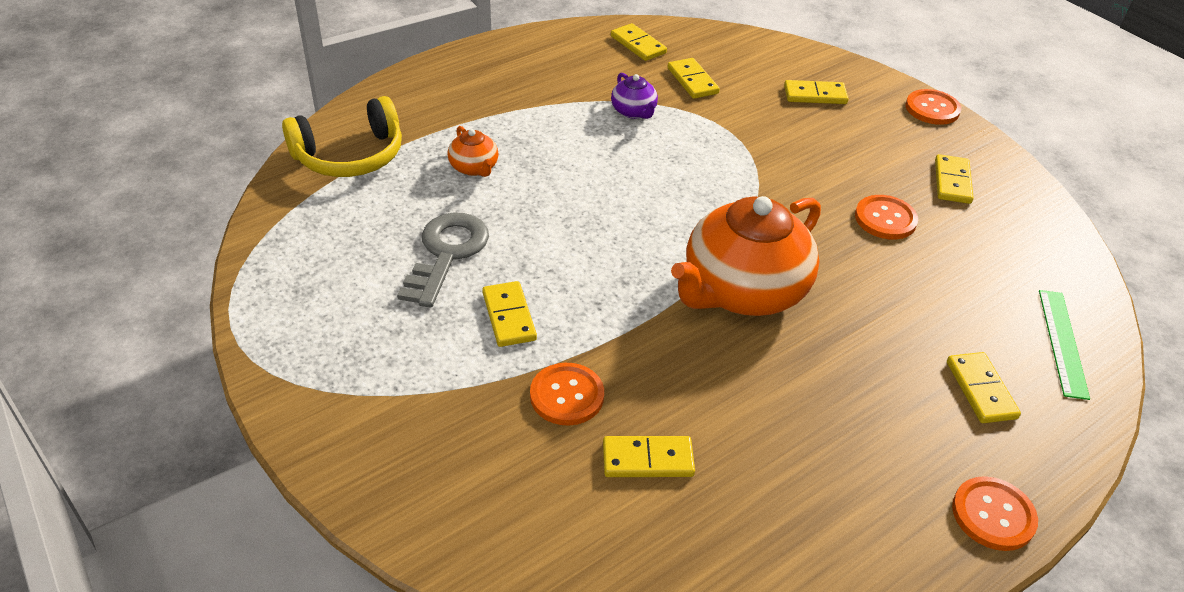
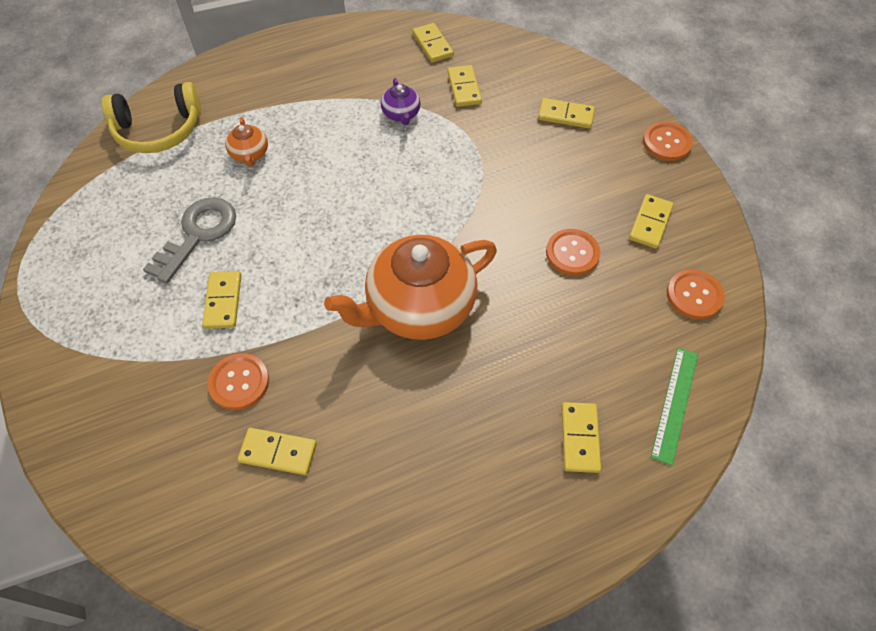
camera: 15 degrees right, 15 degrees up
orange button [952,476,1038,551] -> orange button moved to [667,269,725,320]

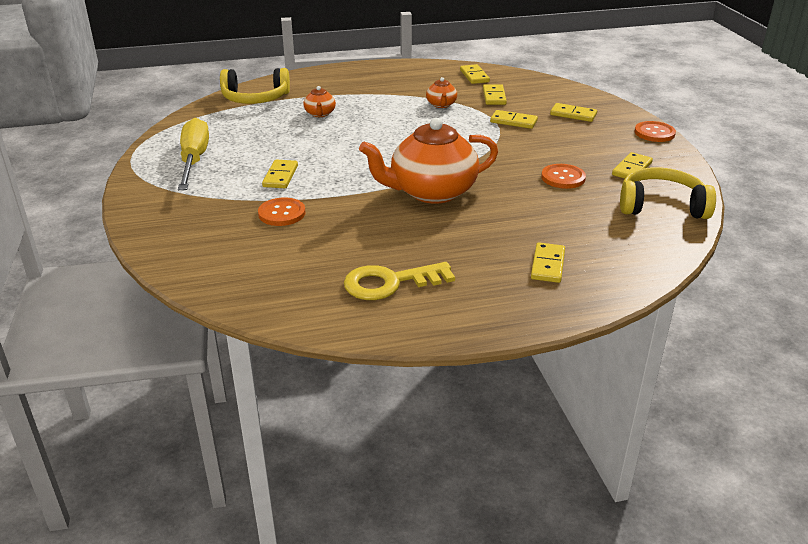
camera: 10 degrees right, 25 degrees down
grey key [143,197,236,284] -> none
yellow domino [238,428,317,475] -> yellow domino moved to [490,110,538,129]
purple teapot [381,78,421,125] -> orange teapot [426,77,457,108]
green ruler [651,348,698,465] -> none
orange button [667,269,725,320] -> yellow headphones [620,167,716,219]
none -> yellow screwdriver [178,118,209,190]
none -> yellow key [344,262,455,300]

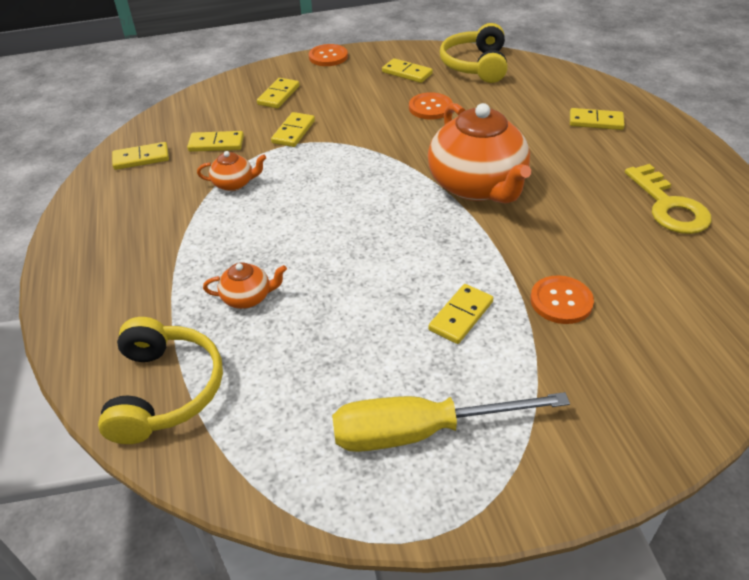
camera: 90 degrees left, 10 degrees up
yellow domino [262,160,298,188] -> yellow domino turned 60 degrees counterclockwise [428,284,493,344]

